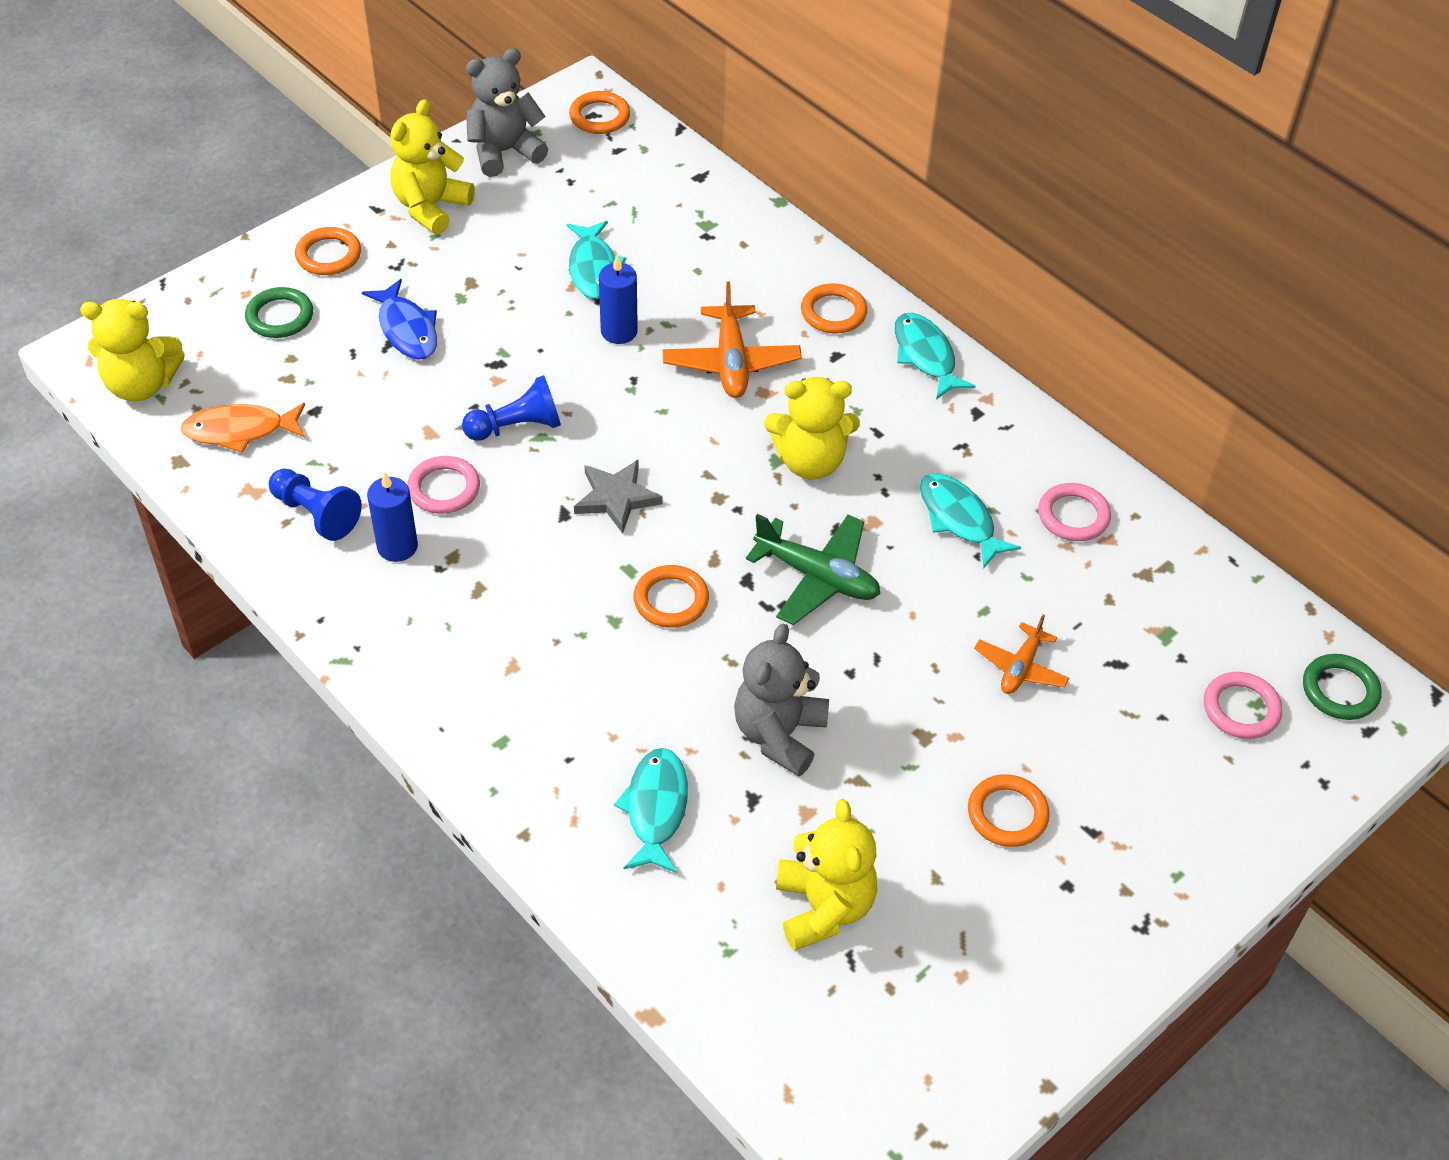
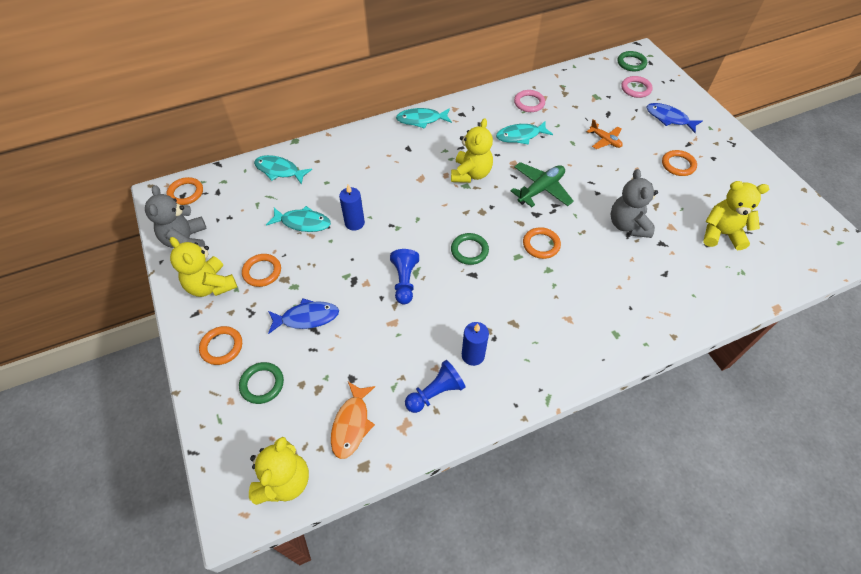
camera: 70 degrees left, 5 degrees up
pink ring [407,456,480,514] -> none
grey star [574,459,663,534] -> green ring [451,233,489,265]
turquoise fish [614,748,688,873] -> turquoise fish moved to [254,155,312,185]
orange plane [662,281,802,398] -> none
grey teddy bear [734,624,829,776] -> grey teddy bear turned 45 degrees clockwise [610,169,658,238]
orange ring [801,283,867,334] -> orange ring moved to [242,254,281,287]
none -> blue fish [646,103,703,133]

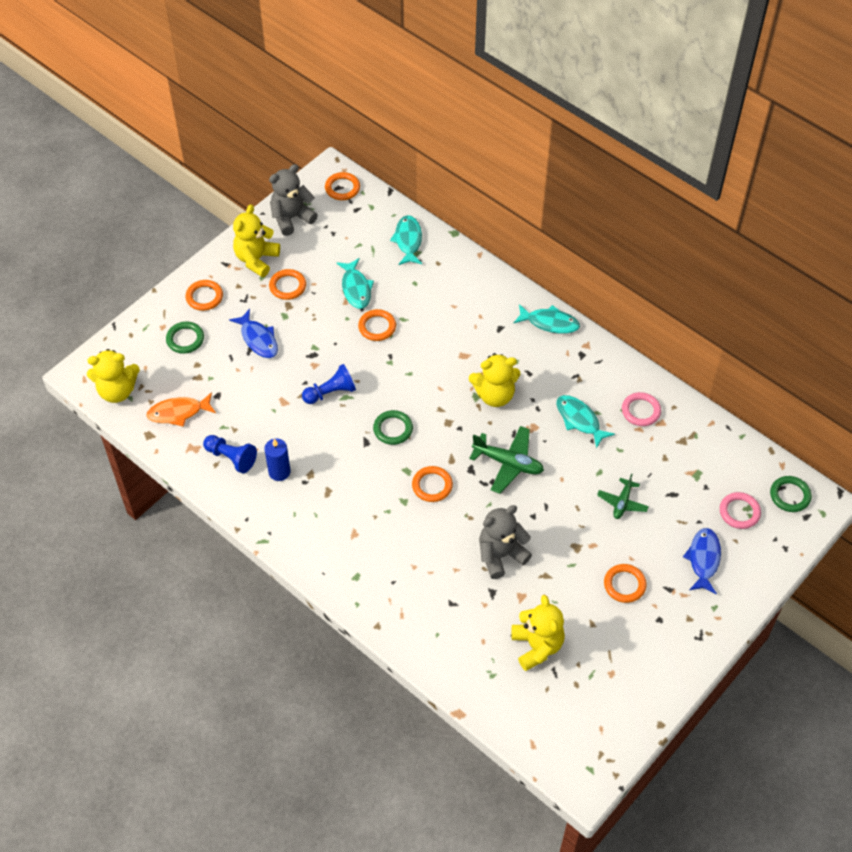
camera: 65 degrees right, 0 degrees up
blue candle [339,185,365,231] -> orange ring [358,309,396,341]
turquoise fish [396,108,452,129] -> turquoise fish turned 135 degrees clockwise [513,304,580,334]
orange plane [587,119,623,149] -> green plane [597,473,649,519]

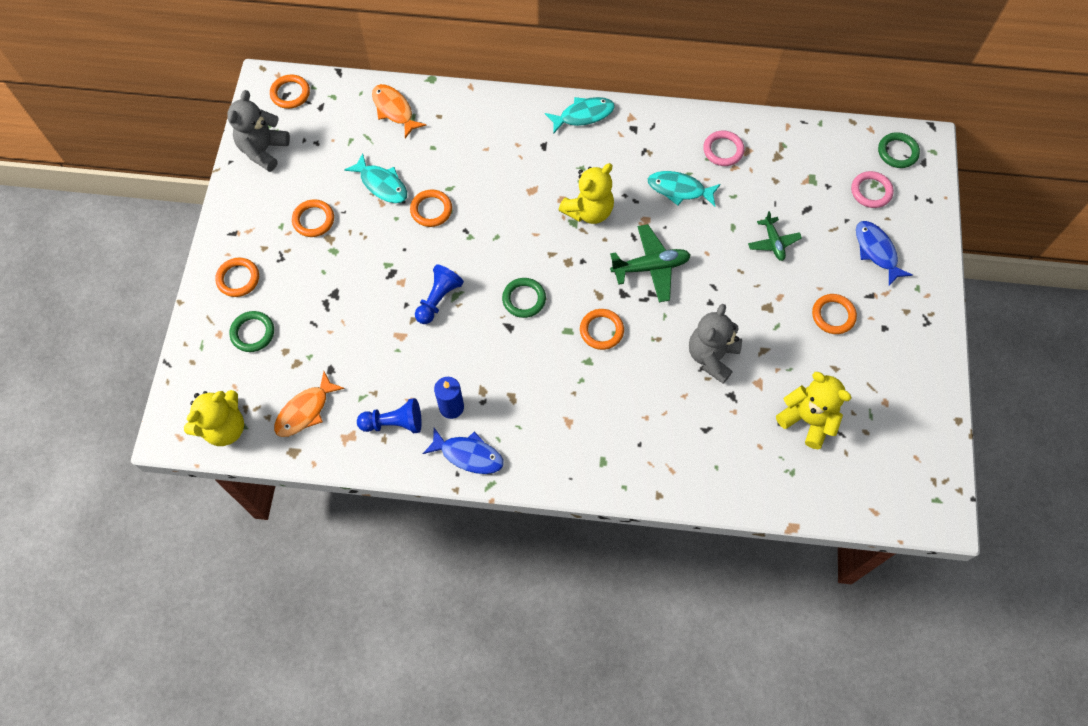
camera: 35 degrees left, 10 degrees up
blue fish [229,309,278,358] -> blue fish moved to [423,428,504,474]
yellow teddy bear [233,204,280,277] -> none
turquoise fish [390,215,422,265] -> orange fish [372,84,426,138]

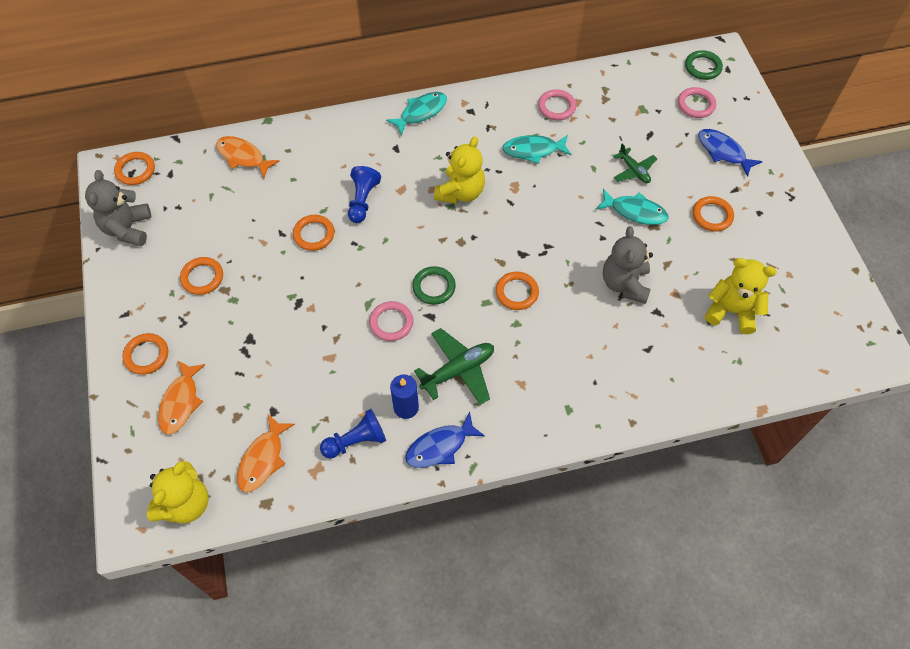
camera: 20 degrees left, 5 degrees down
green ring [229,311,274,352] -> orange fish [158,360,206,435]
turquoise fish [344,153,407,203] -> turquoise fish moved to [596,189,669,225]
blue pawn [415,264,464,324] -> blue pawn moved to [348,166,381,223]
blue fish [423,428,504,474] -> blue fish turned 150 degrees clockwise [405,412,485,468]
green plane [610,224,691,302] -> green plane moved to [414,328,494,405]
none -> pink ring [369,301,413,341]

